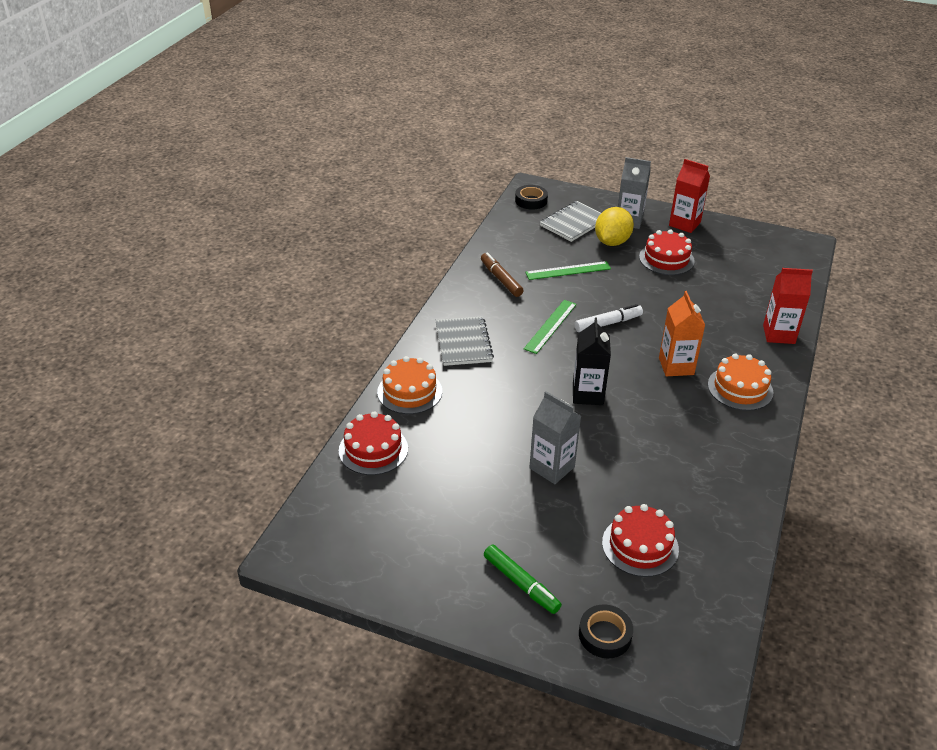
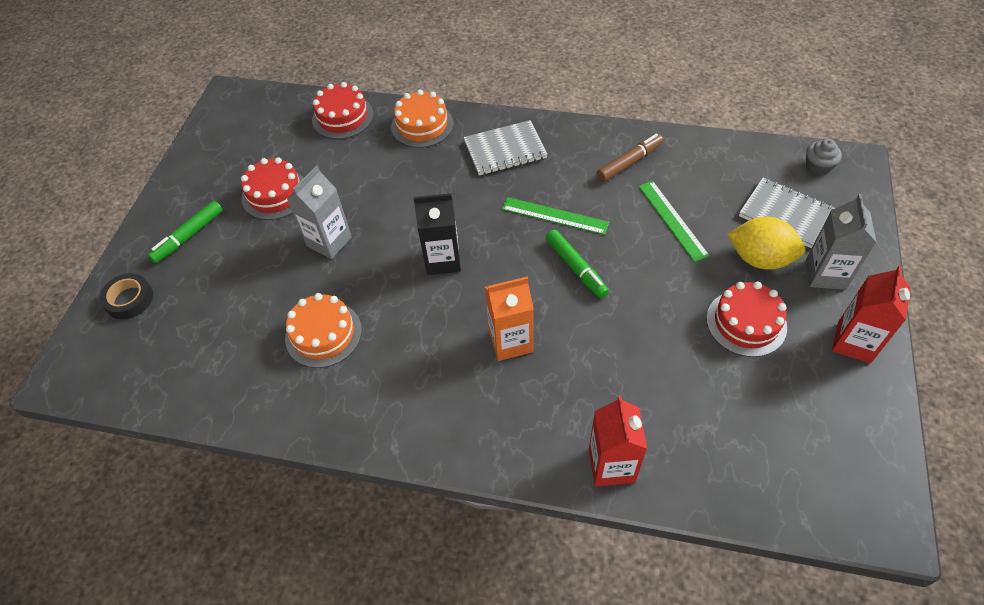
camera: 85 degrees right, 15 degrees up
black tape [515,185,548,210] -> grey cupcake [806,139,842,175]
white marker [574,304,643,332] -> green marker [546,230,609,299]
red cake [602,504,679,577] -> red cake moved to [241,157,304,220]
orange cake [708,354,774,411] -> orange cake moved to [285,293,362,368]

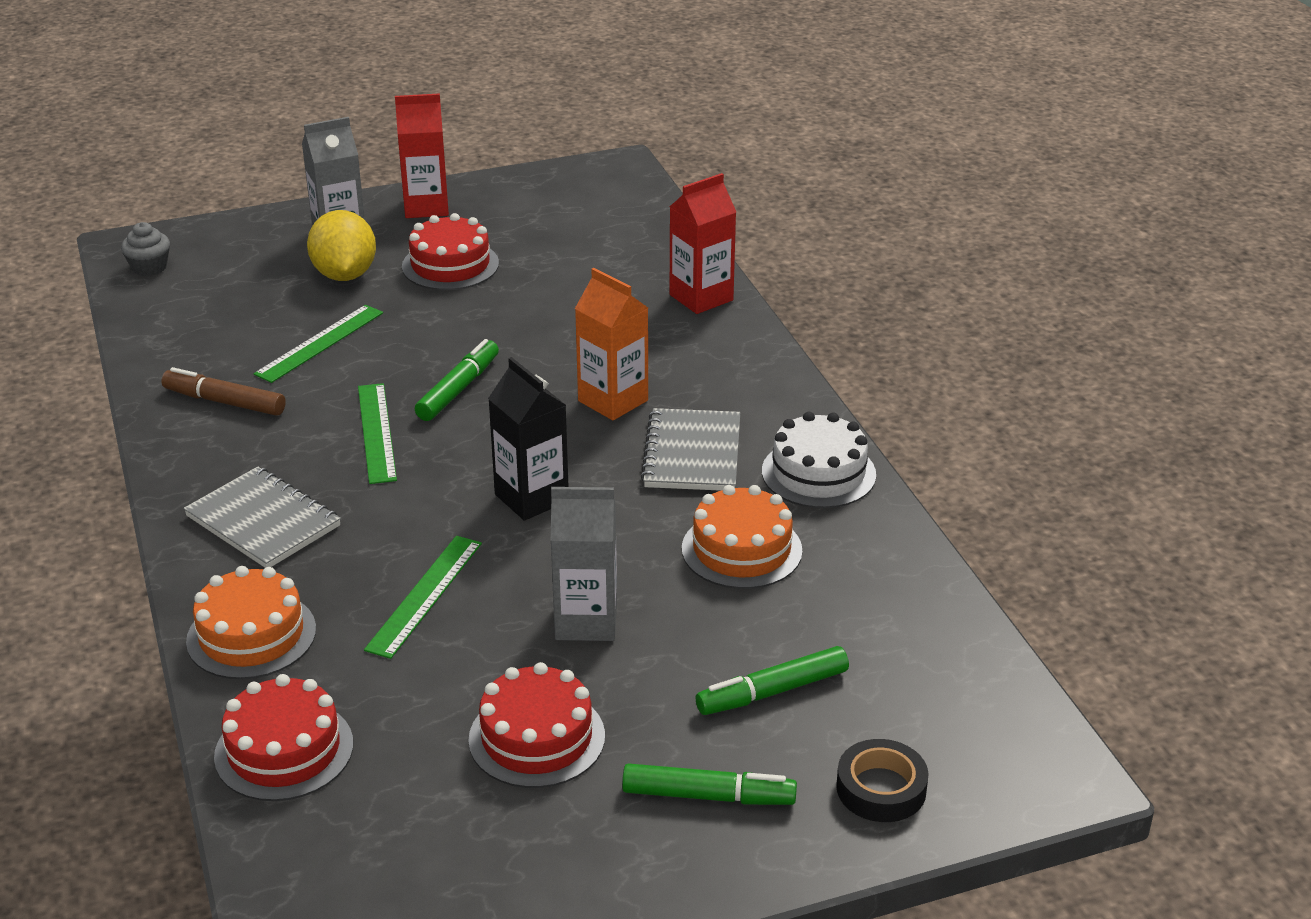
camera: 125 degrees left, 20 degrees down
grey notebook [739,178,835,248] -> grey notebook moved to [641,408,740,491]
none -> green ruler [364,536,482,659]
none -> green marker [695,646,849,715]
none -> white cake [762,412,876,508]

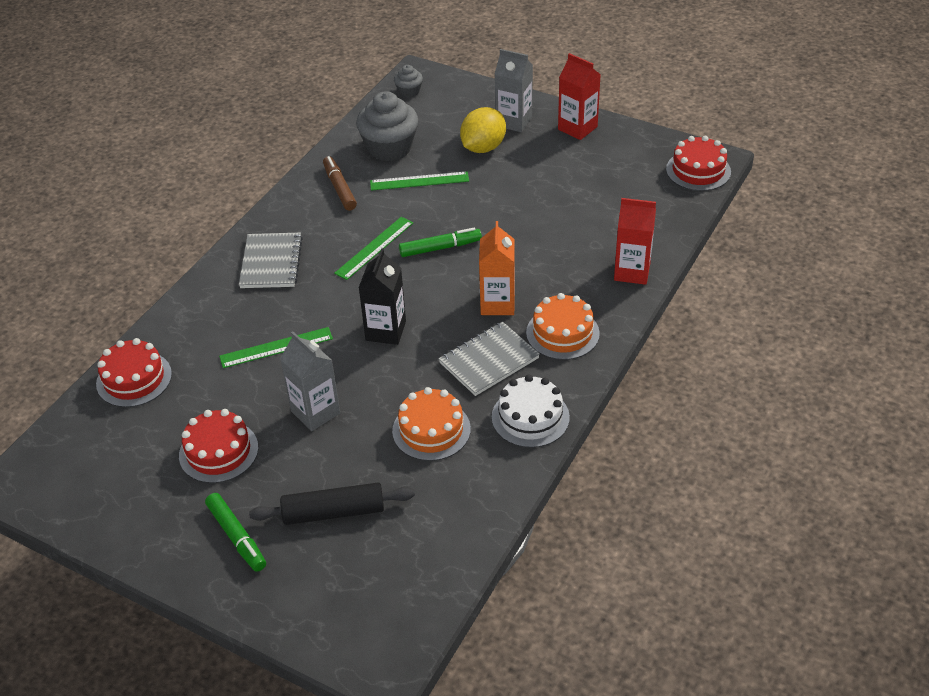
camera: 50 degrees right, 10 degrees up
orange cake [186,566,316,679] -> orange cake moved to [526,293,600,360]
red cake [402,213,499,290] -> red cake moved to [666,136,731,191]
green marker [695,646,849,715] -> black rolling pin [249,483,415,525]
black tape [836,739,929,822] -> none
none -> grey cupcake [356,91,418,161]

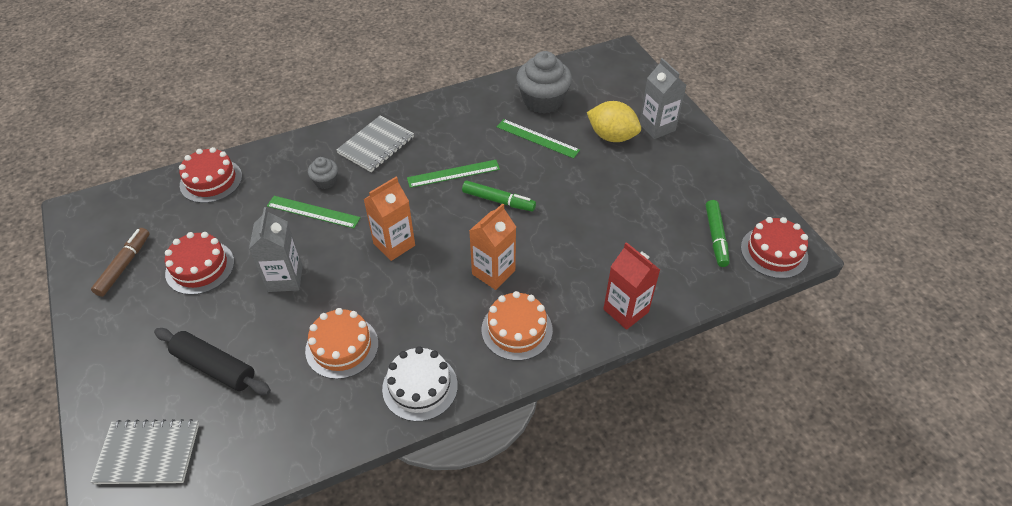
camera: 35 degrees right, 5 degrees up
green marker [205,493,266,572] -> green marker moved to [706,200,730,267]
brown marker [323,156,357,211] -> brown marker moved to [91,228,150,297]
black carton [359,248,406,345] -> orange carton [364,177,415,261]
grey cupcake [394,65,423,98] -> grey cupcake moved to [308,157,338,189]
grey notebook [439,322,540,396] -> grey notebook moved to [91,419,199,484]
yellow lemon [460,107,506,153] -> yellow lemon turned 45 degrees clockwise [587,101,641,142]
red carton [558,53,601,140] -> none

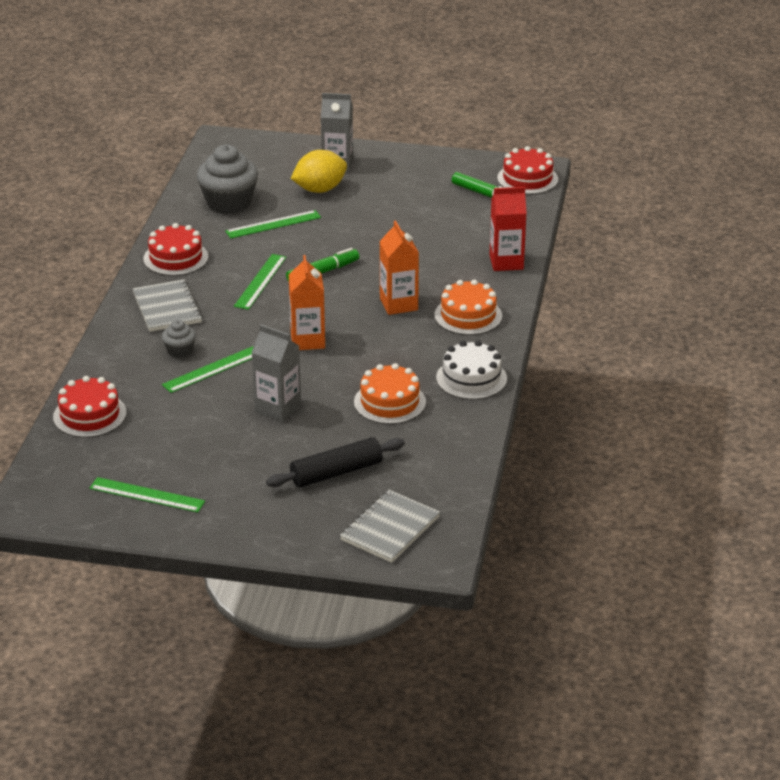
camera: 55 degrees left, 15 degrees down
brown marker [91,228,150,297] -> green ruler [89,477,205,512]
red cake [165,232,234,295] -> red cake moved to [143,223,208,276]

